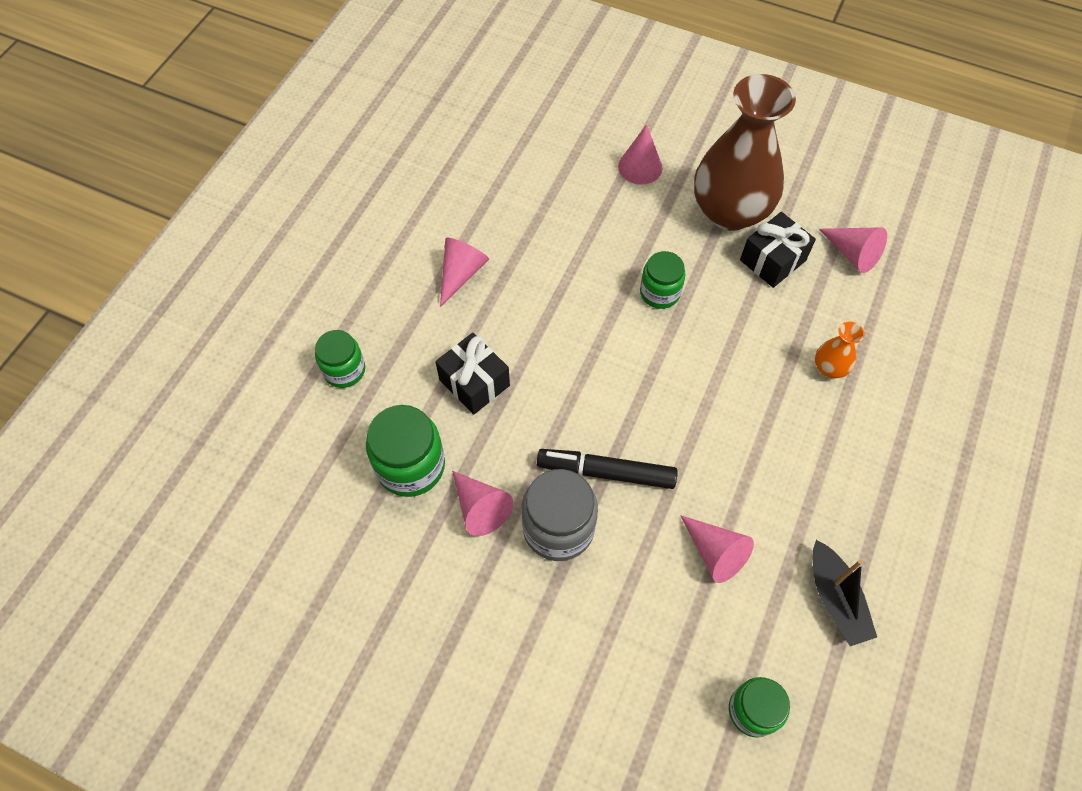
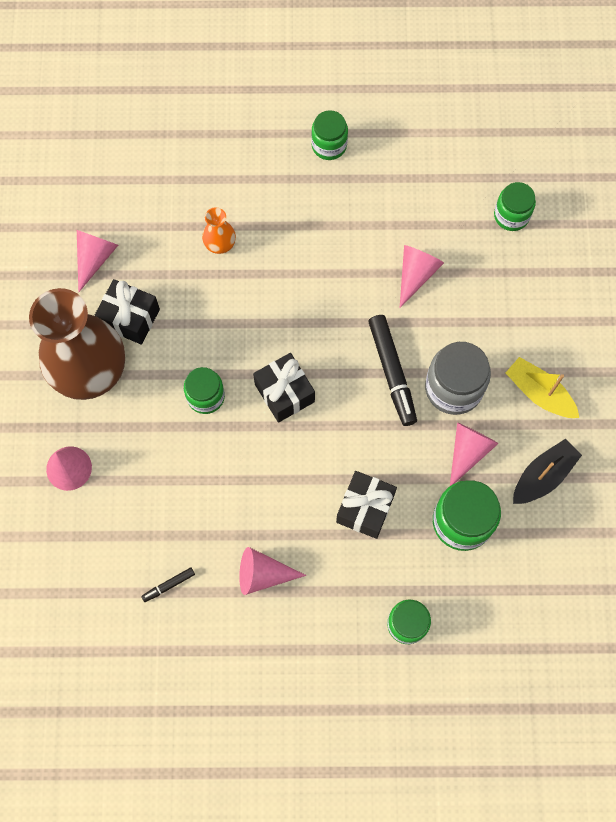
camera: 115 degrees left, 10 degrees up
black boat [812,540,877,646] -> black boat moved to [513,439,582,504]
none -> black marker [141,567,195,602]
none -> black gift [253,353,315,423]
none -> green jar [311,110,348,160]
none -> yellow boat [506,357,579,418]

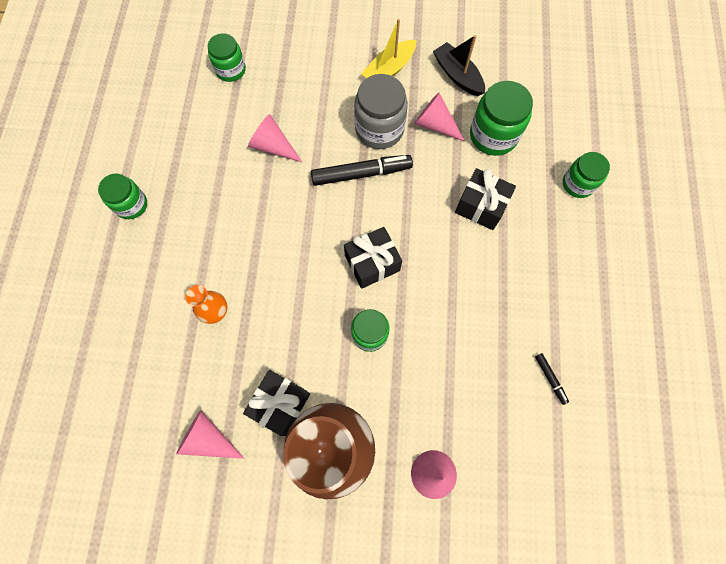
camera: 85 degrees left, 0 degrees up
pink cone [239,547,306,595] -> none

